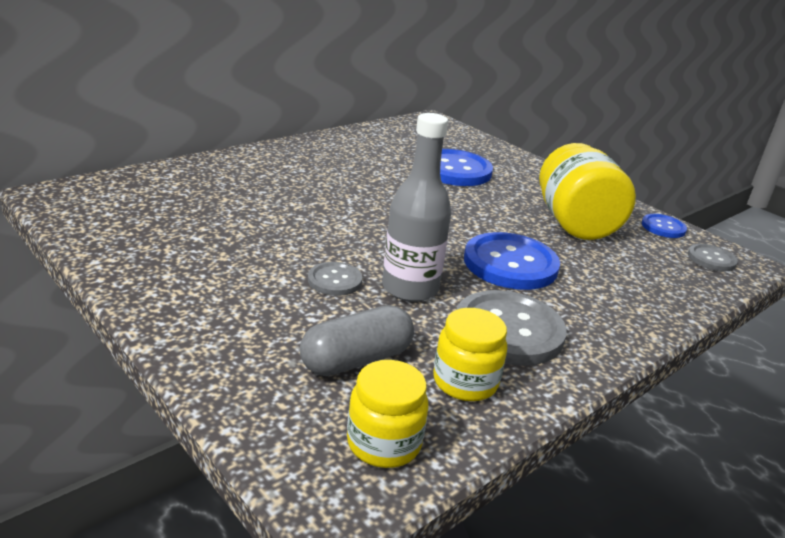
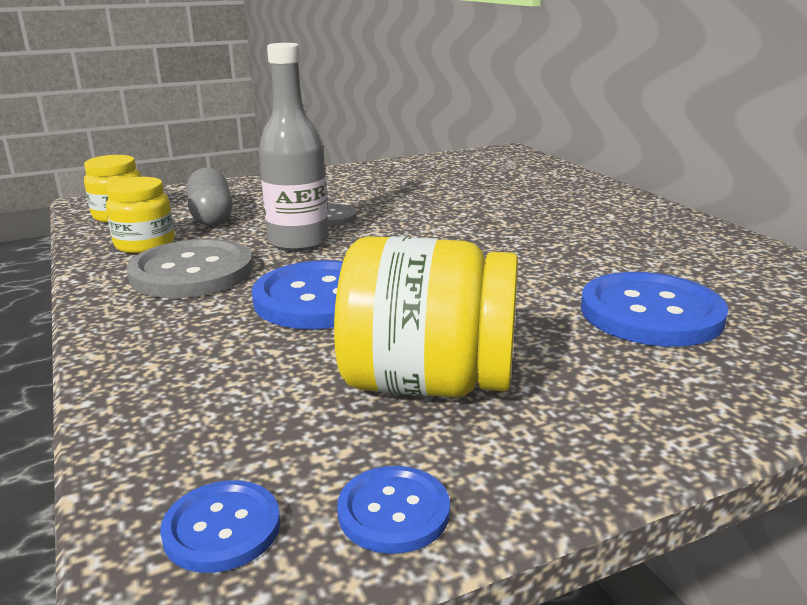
camera: 110 degrees right, 5 degrees down
grey button [688,244,738,272] -> blue button [160,480,280,573]

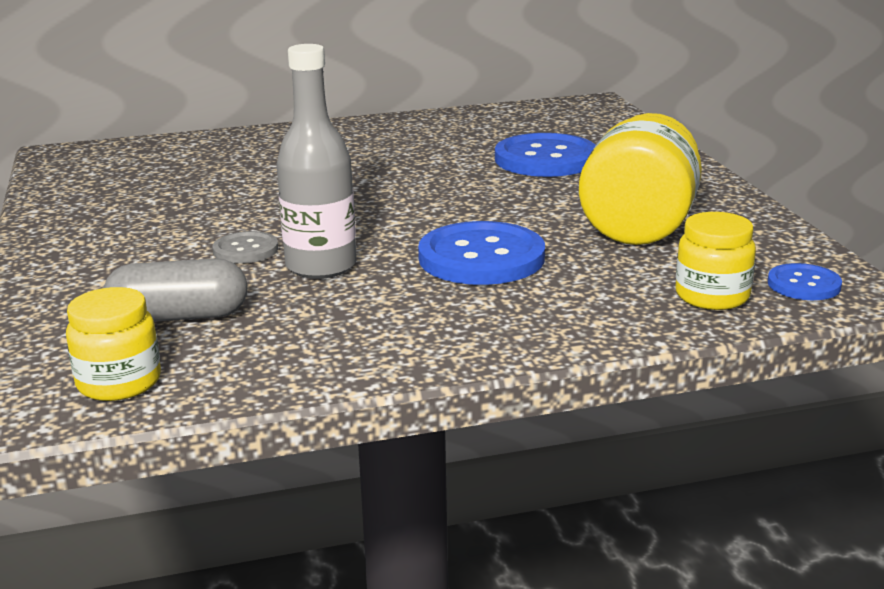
camera: 80 degrees left, 0 degrees up
yellow jar [106,177,175,253] -> yellow jar moved to [675,212,756,310]
grey button [127,239,253,298] -> none
blue button [337,466,450,554] -> none

